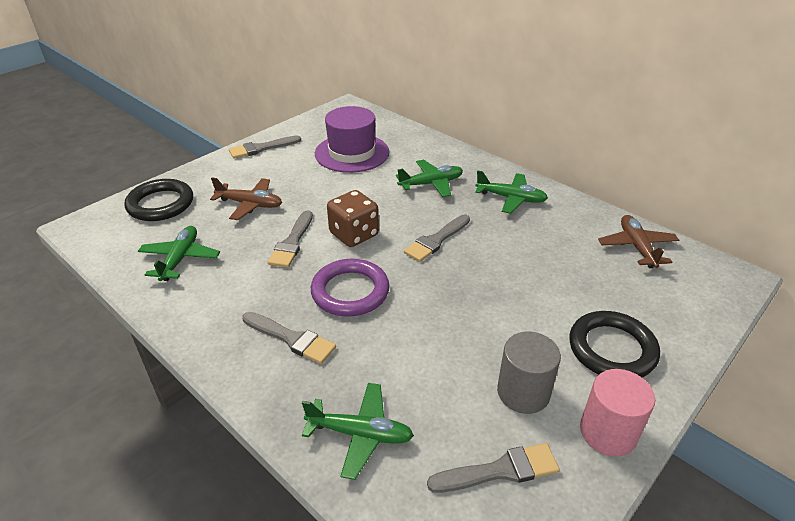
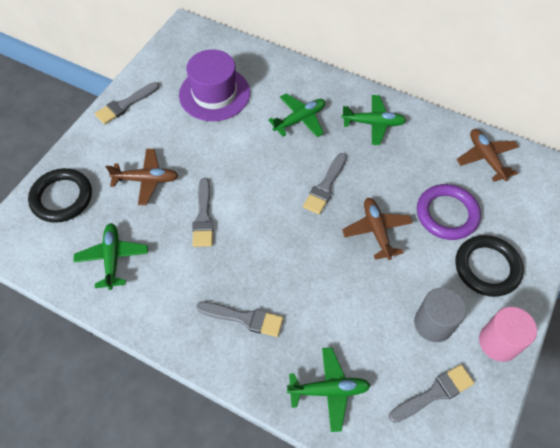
camera: 15 degrees left, 20 degrees up
purple ring [311,259,389,317] -> purple ring moved to [417,184,481,240]
brown dice [327,190,379,247] -> none
none -> brown plane [342,198,413,260]

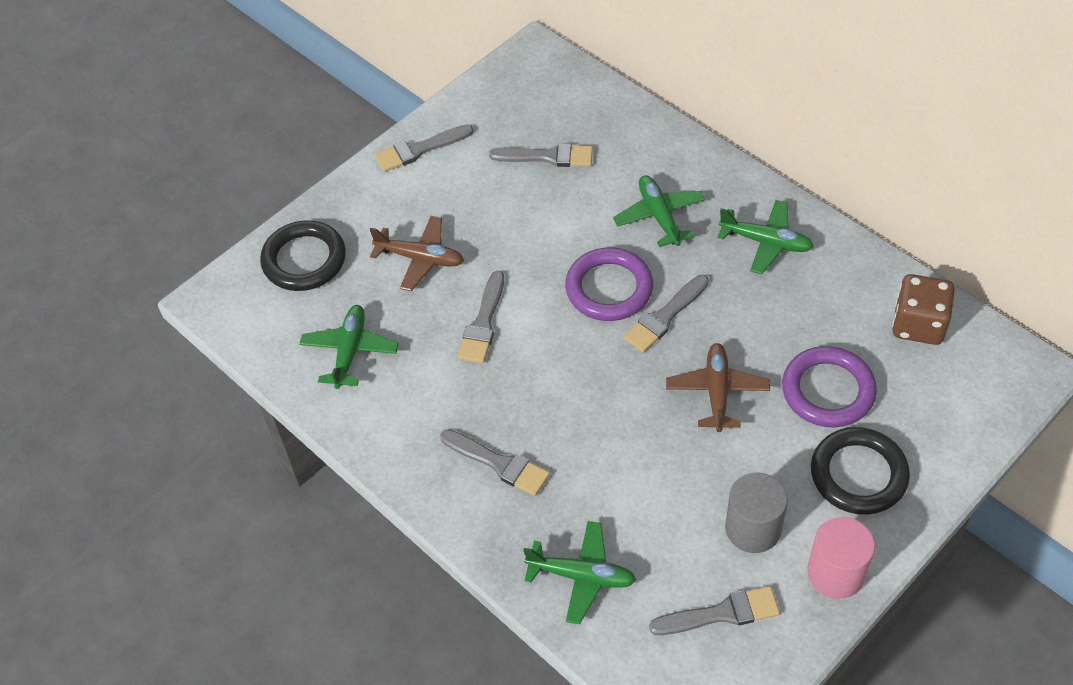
camera: 20 degrees right, 5 degrees down
purple hat [179,49,250,121] -> grey brush [489,143,593,167]
green plane [268,94,325,137] -> green plane turned 90 degrees counterclockwise [613,175,705,247]
brown plane [456,129,519,182] -> brown dice [892,274,955,345]
none -> purple ring [565,248,653,321]

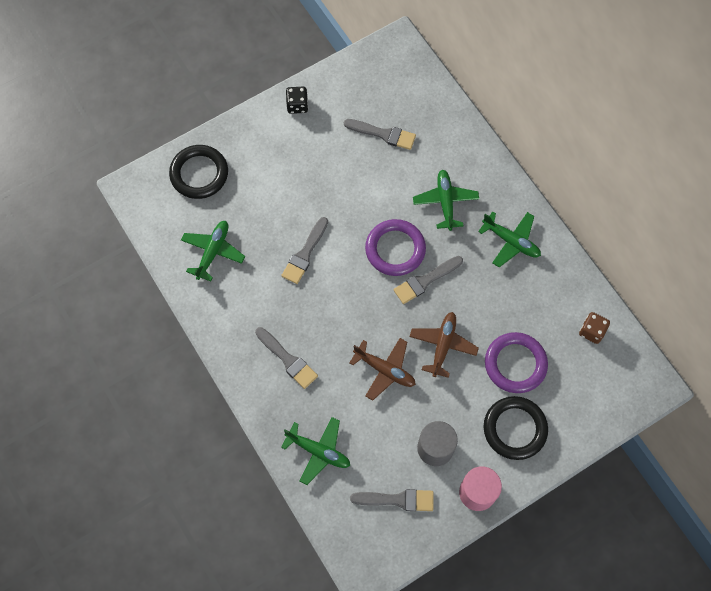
camera: 10 degrees right, 15 degrees up
brown plane [370,216,464,291] -> brown plane moved to [350,338,416,401]
grey brush [375,124,474,172] -> black dice [286,87,308,114]
brown dice [892,274,955,345] -> brown dice [579,312,610,344], size x0.64

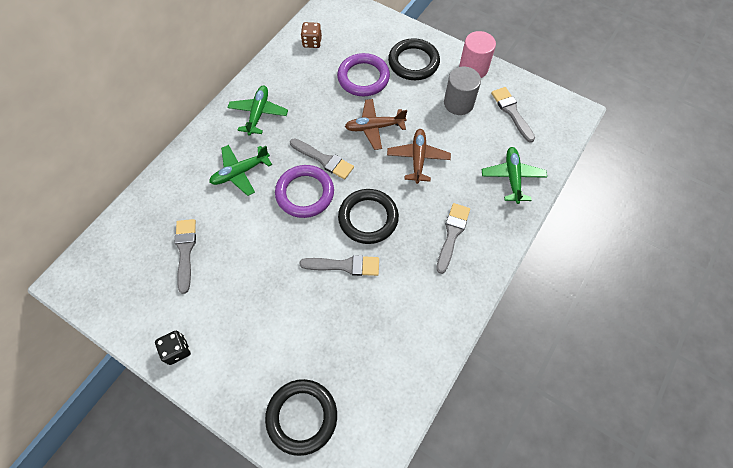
camera: 115 degrees left, 5 degrees down
green plane [181,221,245,281] -> none
none -> black ring [338,189,399,244]

